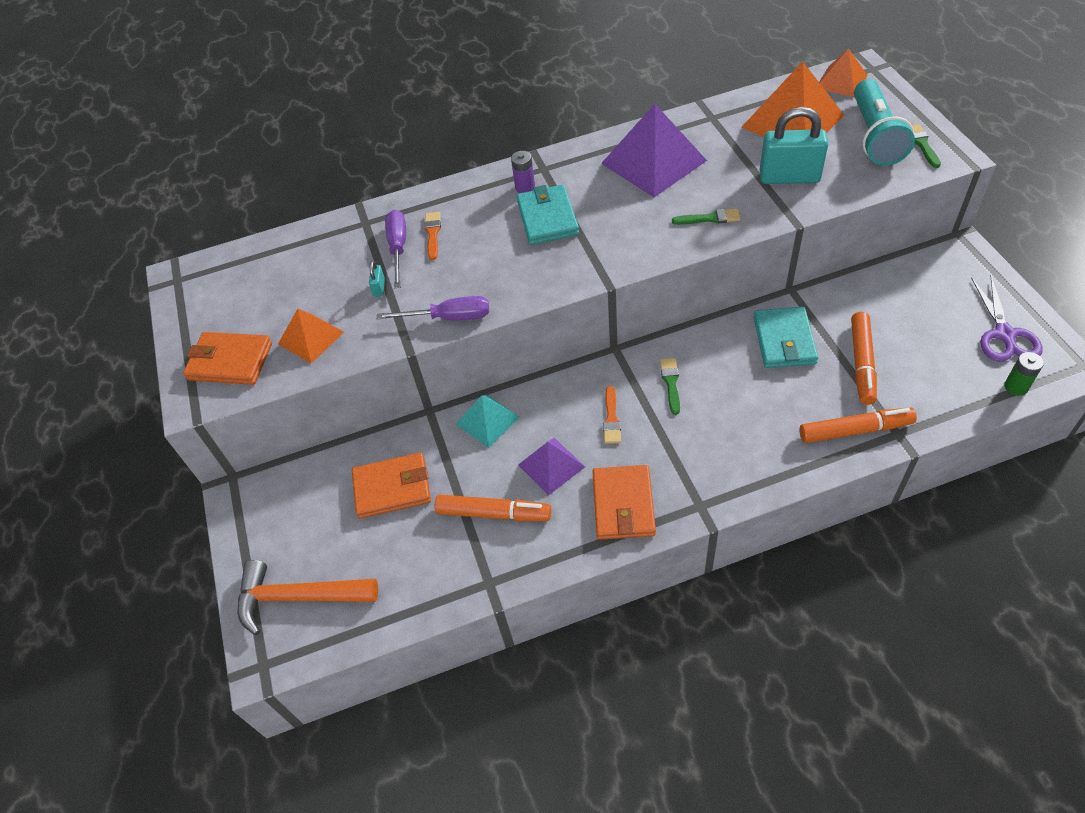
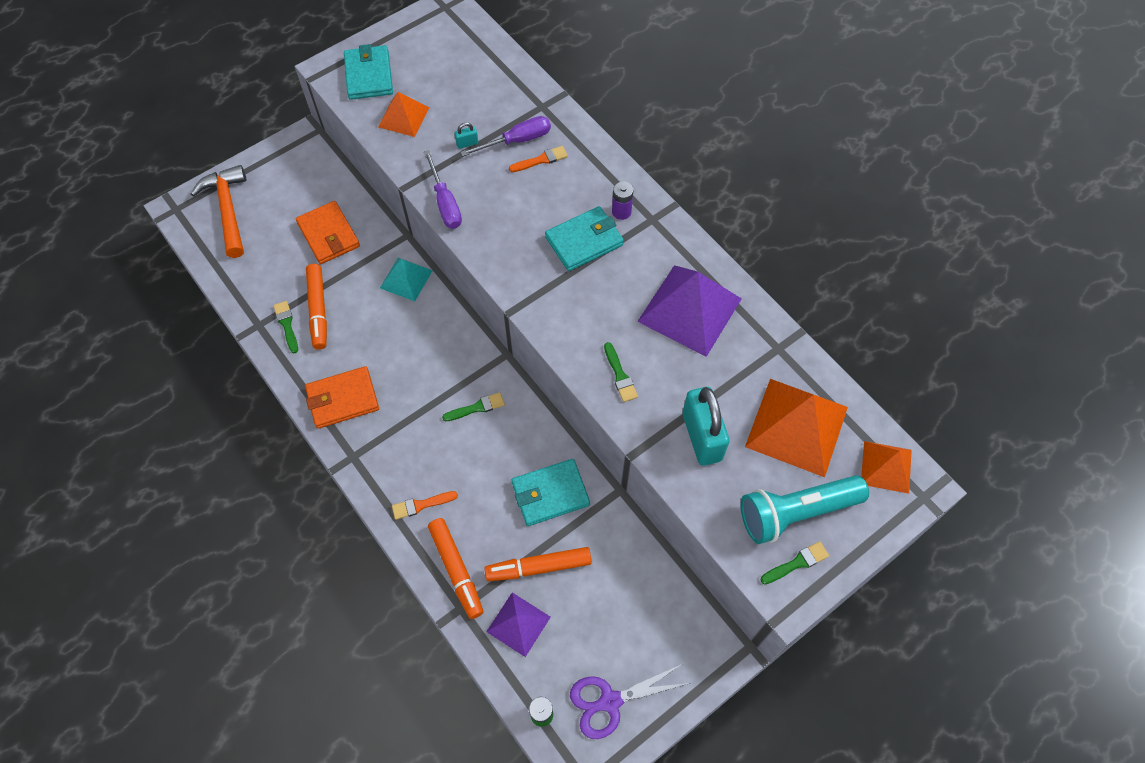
camera: 65 degrees right, 10 degrees up
orange wallet [183,332,272,385] -> turquoise wallet [344,44,393,100]
purple pyramid [518,438,585,496] -> purple pyramid moved to [486,593,551,657]
orange brush [603,386,621,444] -> orange brush moved to [392,491,458,520]
none -> green brush [273,301,298,353]

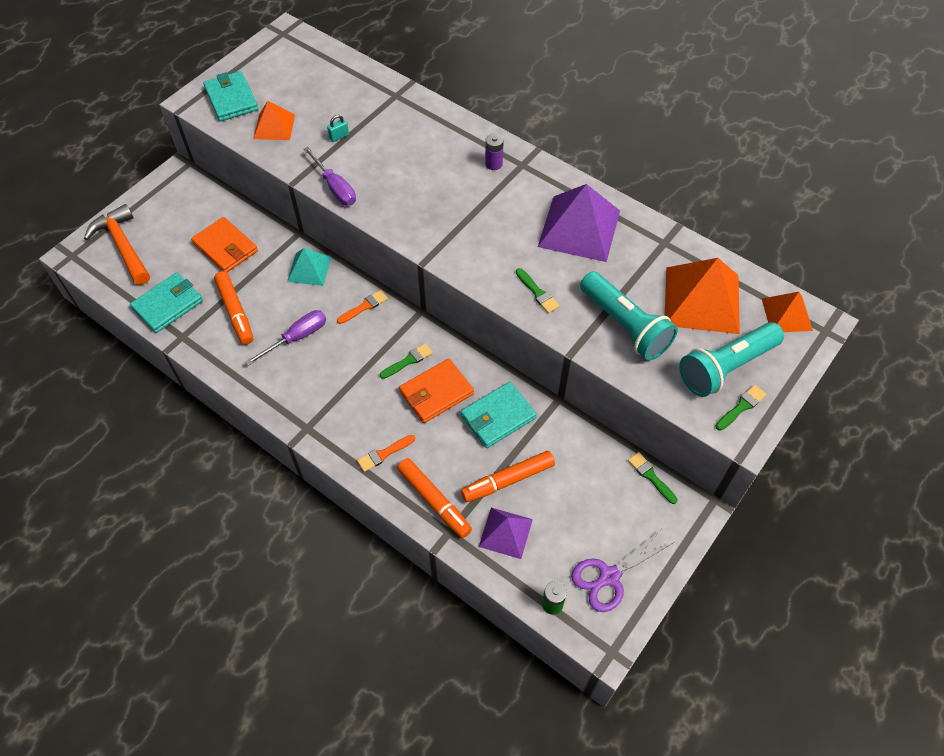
camera: 15 degrees left, 5 degrees down
green brush [273,301,298,353] -> green brush moved to [628,452,678,504]
orange wallet [305,366,379,429] -> orange wallet moved to [399,358,474,423]
purple screwdriver [460,116,551,156] -> purple screwdriver moved to [245,310,326,366]
orange brush [509,146,568,172] -> orange brush moved to [337,290,388,324]
turquoise wallet [545,206,624,271] -> turquoise wallet moved to [130,273,203,333]
turquoise padlock [682,387,730,466] -> turquoise flashlight [580,271,678,361]

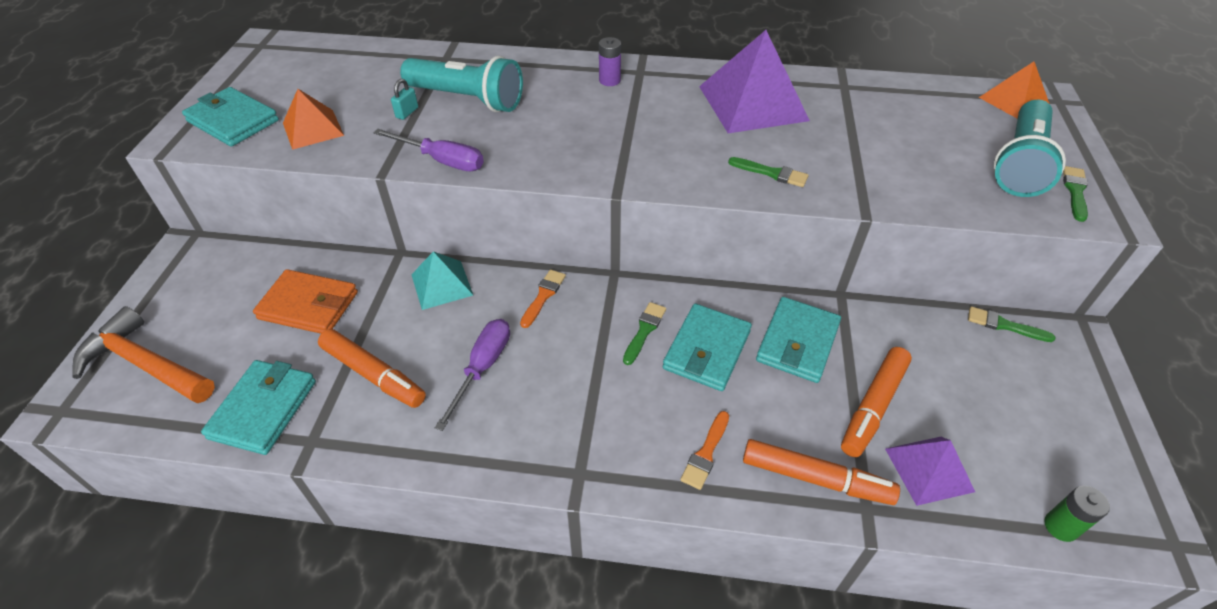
camera: 30 degrees left, 10 degrees down
orange wallet [399,358,474,423] -> turquoise wallet [663,304,752,391]
purple scissors [571,529,674,612] -> none
turquoise flashlight [580,271,678,361] -> turquoise flashlight moved to [400,56,523,112]
orange pyramid [665,258,740,334] -> none

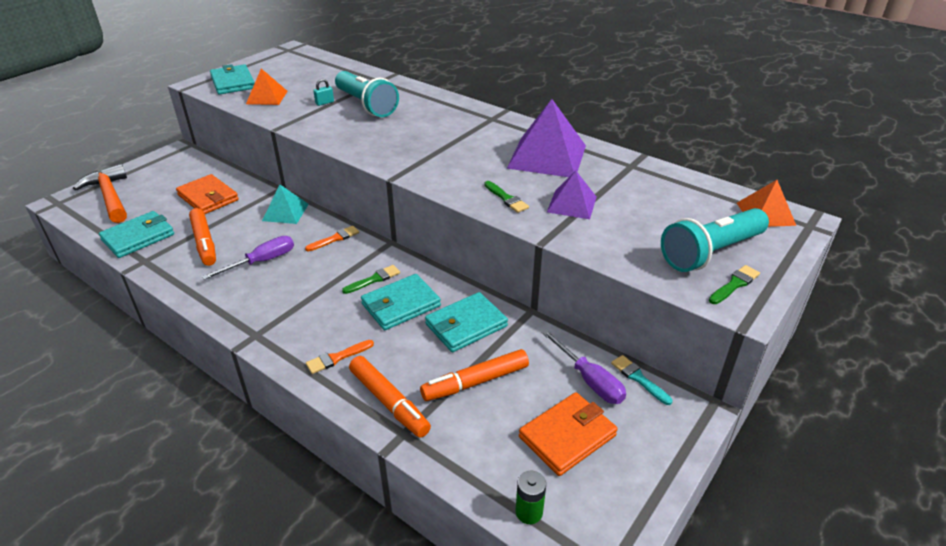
camera: 30 degrees right, 10 degrees down
purple screwdriver [373,129,484,171] -> purple screwdriver moved to [542,330,626,404]
purple battery [599,37,621,86] -> none
purple pyramid [885,437,975,506] -> purple pyramid moved to [547,171,597,219]
green brush [968,306,1055,342] -> turquoise brush [611,355,672,405]
none -> orange wallet [519,392,618,476]

